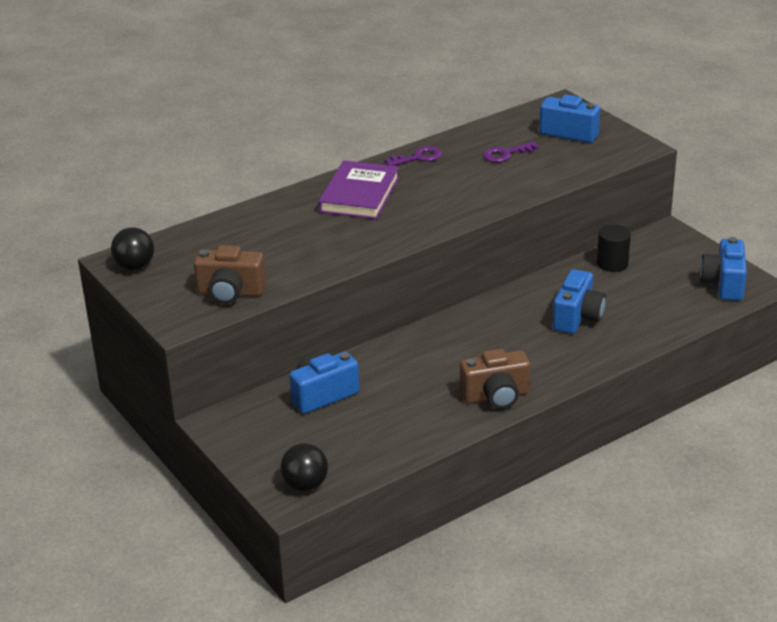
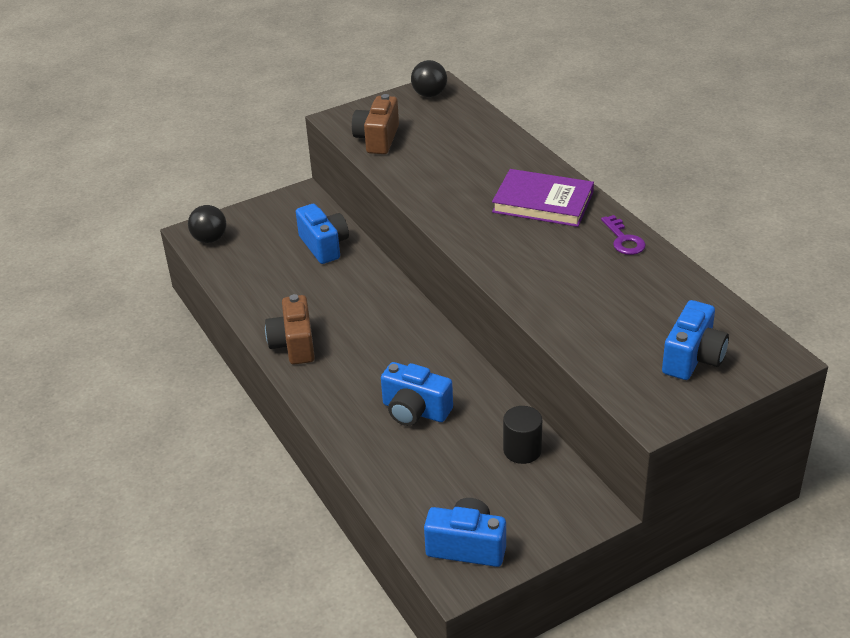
camera: 95 degrees right, 5 degrees up
purple key [483,141,539,162] -> none

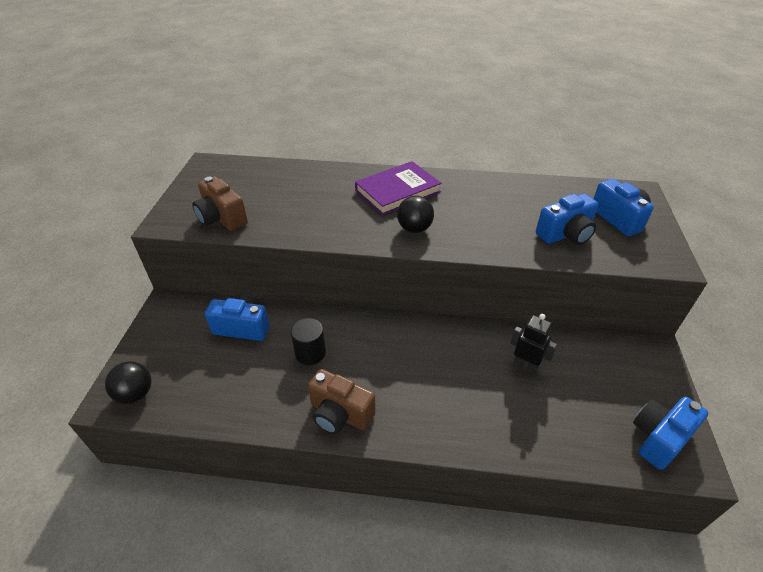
camera: 55 degrees left, 5 degrees up
blue camera [381,362,453,426] -> blue camera moved to [536,194,598,245]
black ball [411,60,447,97] -> black ball moved to [397,196,434,233]
black cylinder [503,406,542,464] -> black cylinder moved to [291,318,326,365]
purple key [601,215,646,255] -> none
none -> black robot [511,314,557,374]

